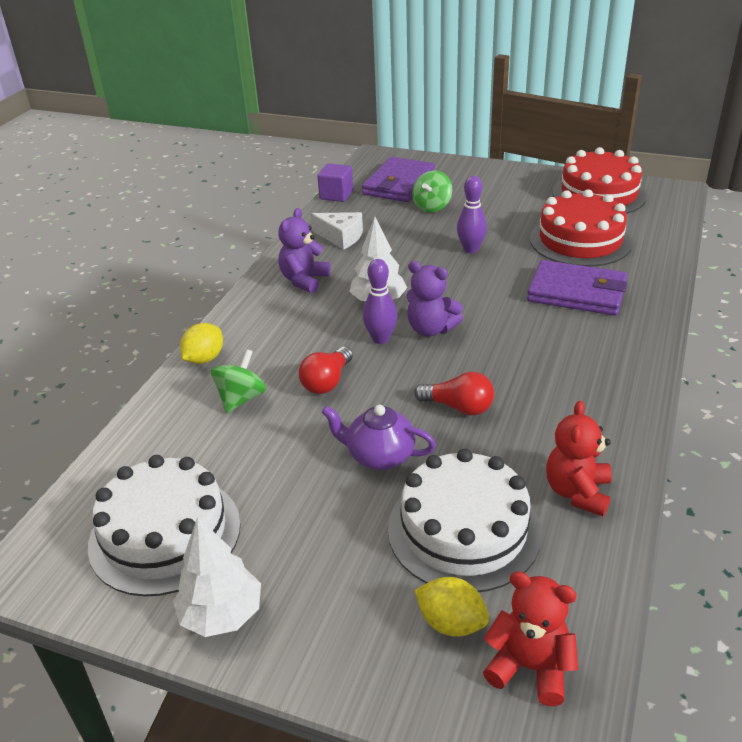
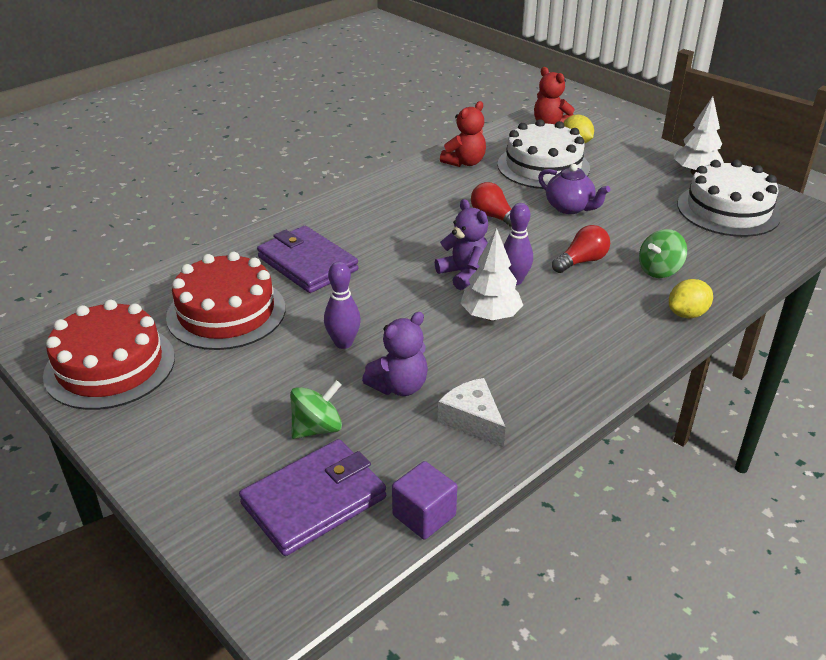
camera: 155 degrees left, 0 degrees up
purple teddy bear [278,208,330,293] -> purple teddy bear moved to [362,312,428,396]

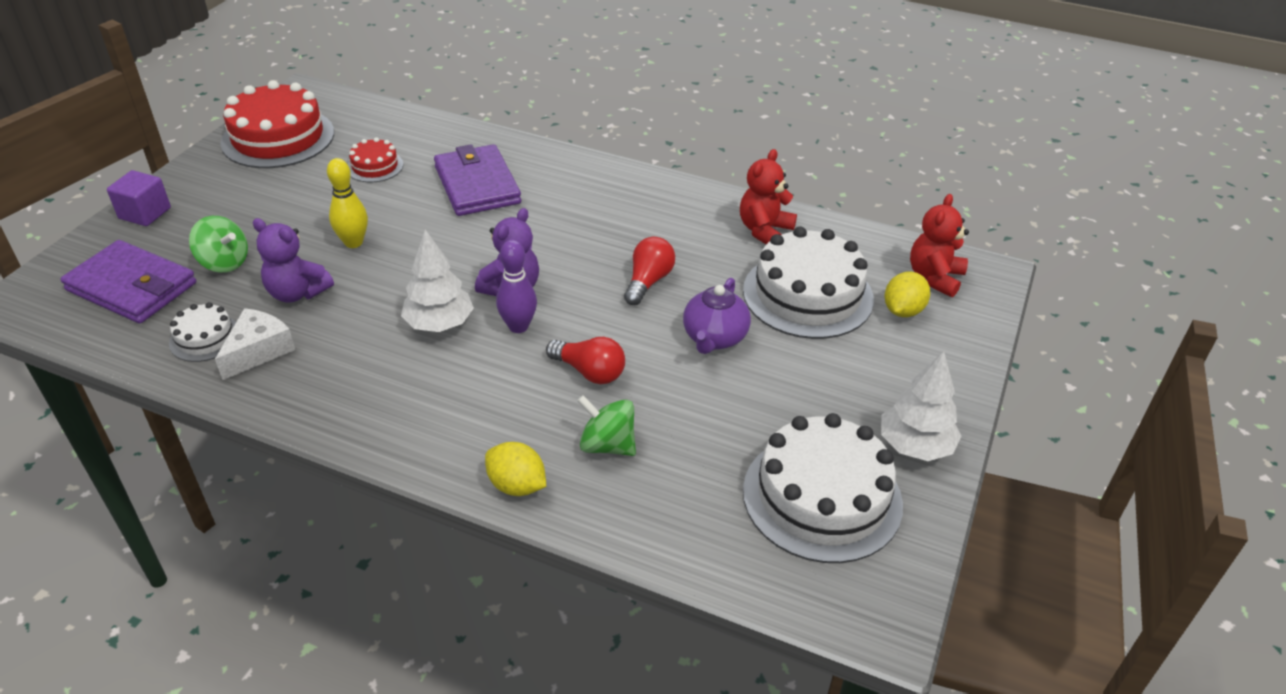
camera: 65 degrees right, 5 degrees up
red cake [166,252,285,350] -> red cake [348,137,403,183], size x0.49
purple wallet [257,226,358,293] -> purple wallet turned 45 degrees counterclockwise [434,144,521,216]
purple bowling pin [324,261,361,349] -> yellow bowling pin [327,158,368,248]
purple cube [392,461,457,540] -> purple cube moved to [107,170,171,226]
red teddy bear [440,101,486,167] -> red teddy bear turned 105 degrees clockwise [740,149,797,244]
none -> white cake [169,302,236,362]

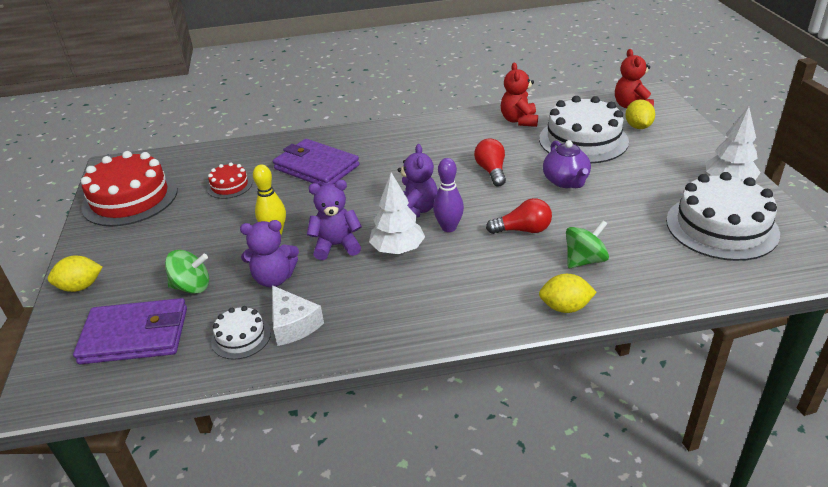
camera: 30 degrees left, 5 degrees down
purple cube [107,170,171,226] -> yellow lemon [48,256,103,292]
white cheese [215,308,295,380] -> white cheese turned 150 degrees clockwise [272,285,324,346]
green spinning top [577,395,636,456] -> green spinning top turned 150 degrees clockwise [566,220,609,268]
none -> purple teddy bear [307,180,362,260]

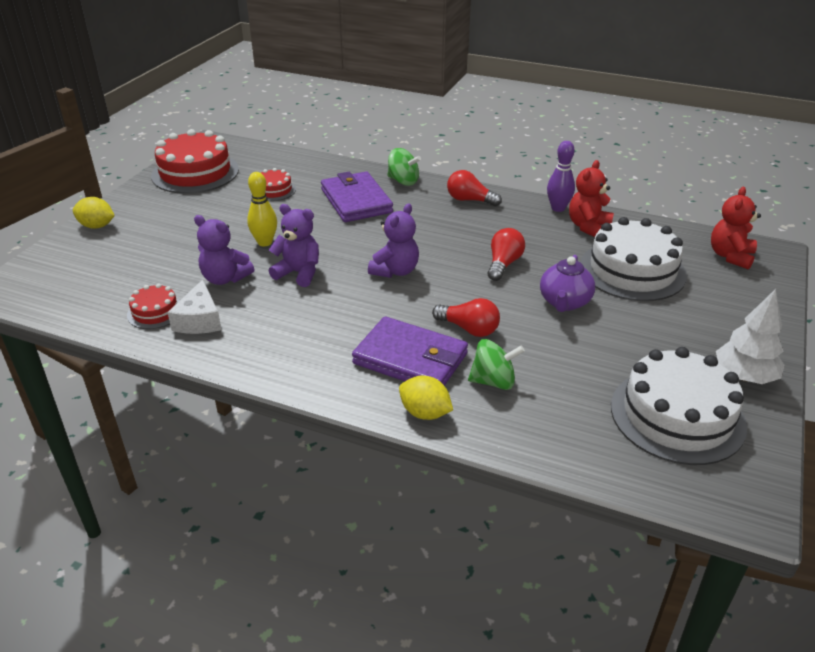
camera: 30 degrees right, 0 degrees up
purple wallet [73,298,187,364] -> purple wallet moved to [352,316,468,386]
green spinning top [165,250,209,294] -> green spinning top moved to [387,148,421,186]
white cake [211,306,271,360] -> red cake [127,283,180,329]
white tree [369,172,425,254] -> none
purple bowling pin [433,158,464,232] -> purple bowling pin moved to [547,141,575,212]
yellow lemon [625,100,655,129] -> none
none -> red light bulb [447,170,502,206]

